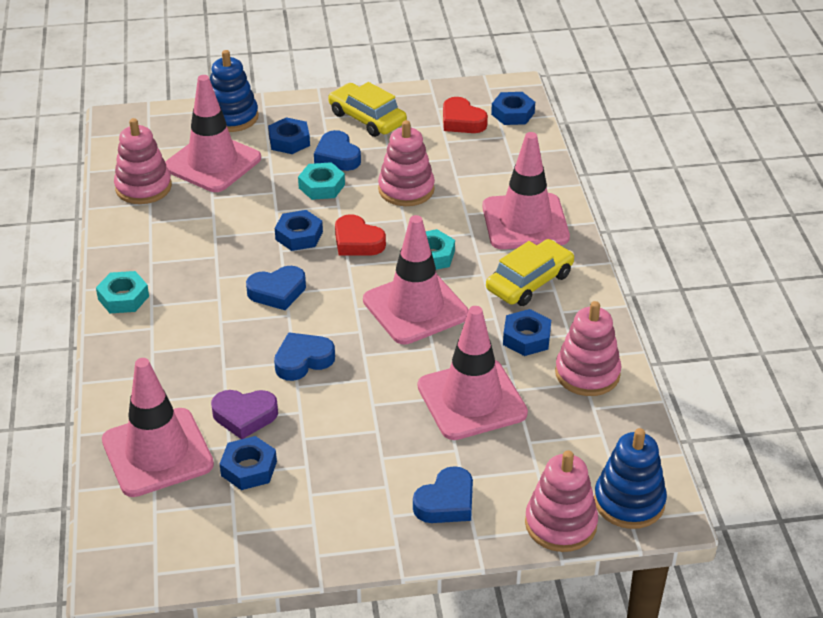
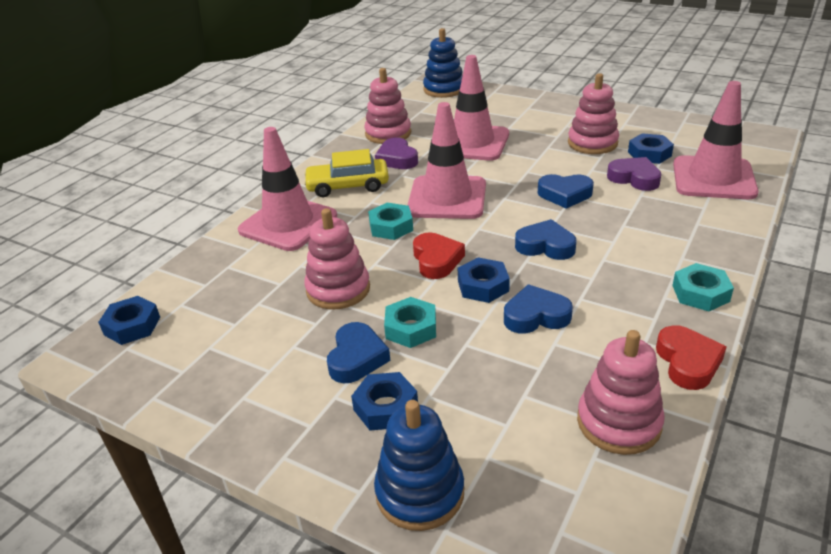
camera: 140 degrees left, 5 degrees down
pink traffic cone [165,75,261,192] -> none
yellow car [328,82,407,137] -> none
blue heart [413,466,473,523] -> blue heart moved to [504,284,573,334]
red heart [443,97,488,133] -> red heart moved to [656,325,727,390]
blue nut [503,309,551,356] -> purple heart [375,137,418,169]
pink stacking toy [525,450,598,552] -> pink stacking toy moved to [568,73,619,154]

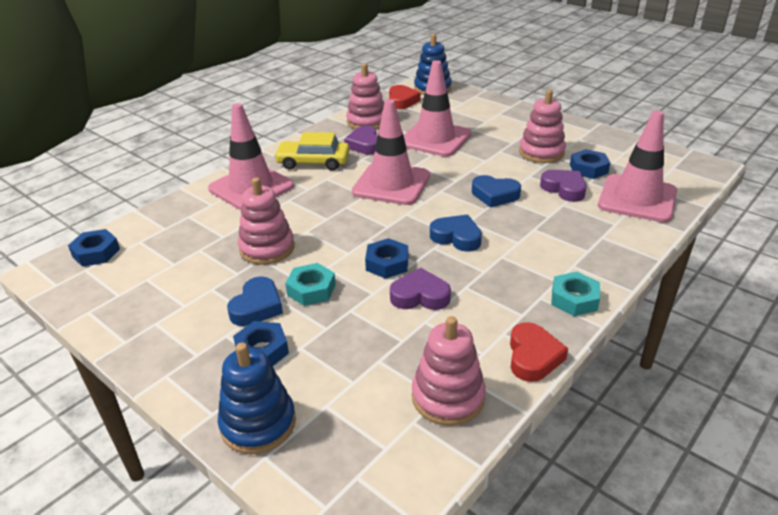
camera: 10 degrees right, 0 degrees up
turquoise nut [368,203,413,240] -> none
red heart [413,233,465,279] -> red heart moved to [389,85,421,109]
blue heart [504,284,573,334] -> purple heart [390,268,451,310]

